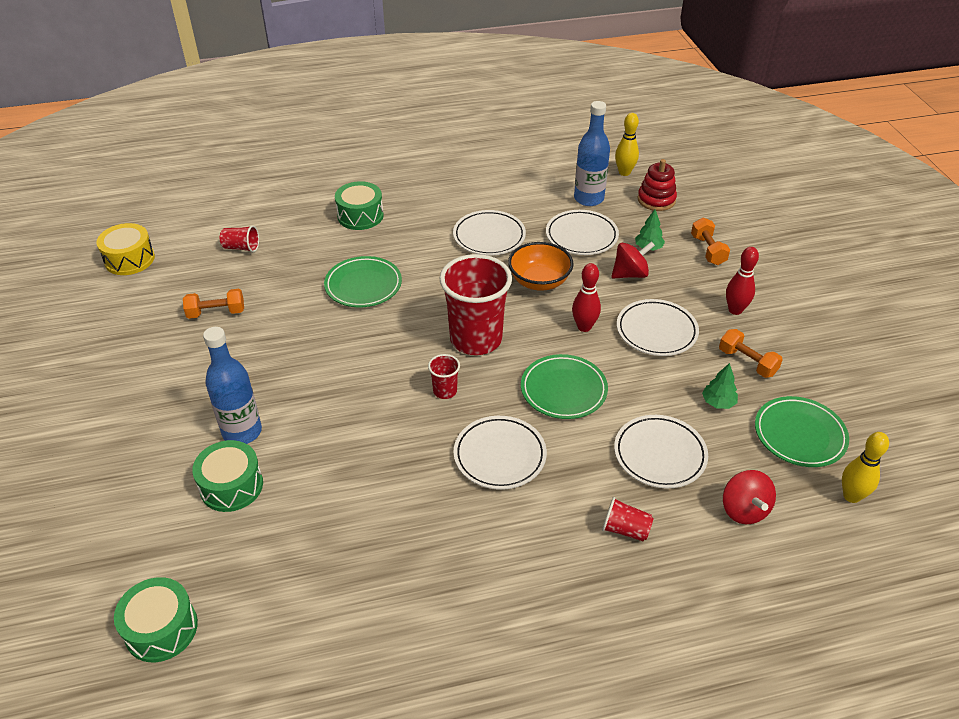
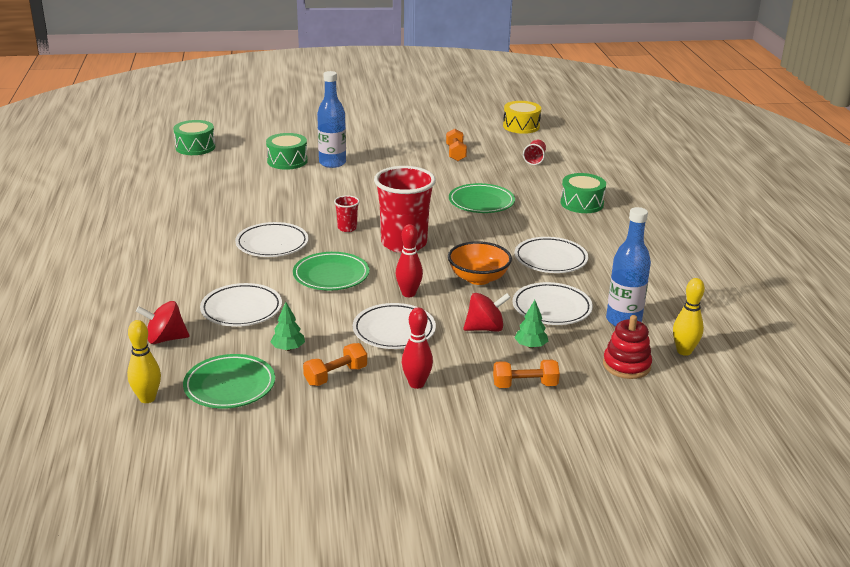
camera: 95 degrees right, 15 degrees down
red cup [602,497,653,541] -> none
red spinning top [611,241,655,279] -> red spinning top turned 90 degrees counterclockwise [463,293,511,332]

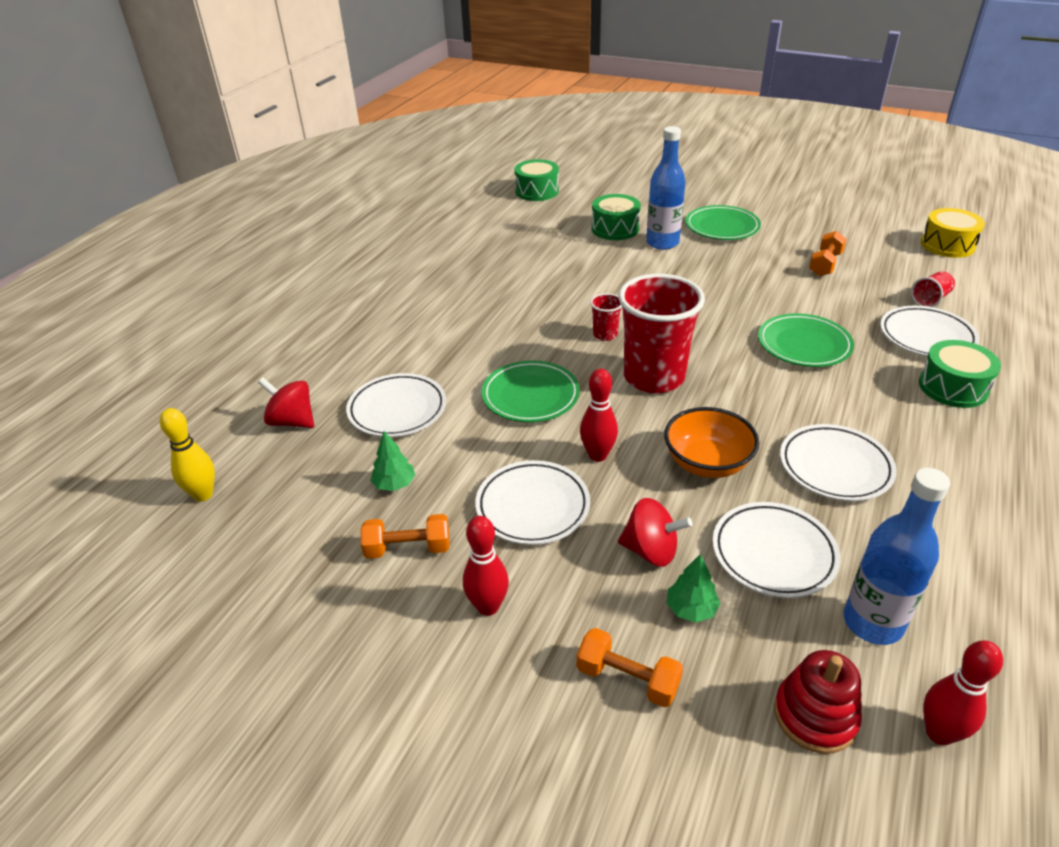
camera: 35 degrees right, 10 degrees up
green plate [183,354,275,409] -> green plate moved to [685,205,761,240]
white plate [235,222,309,257] -> white plate moved to [880,306,979,356]
yellow bowling pin [673,278,705,356] -> red bowling pin [923,640,1003,745]

